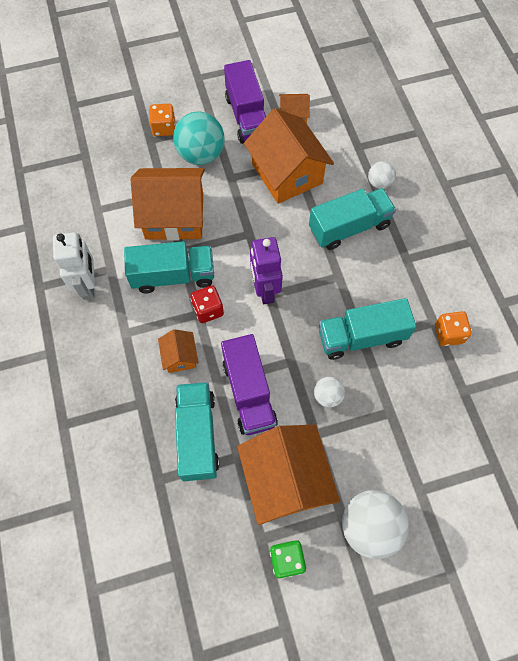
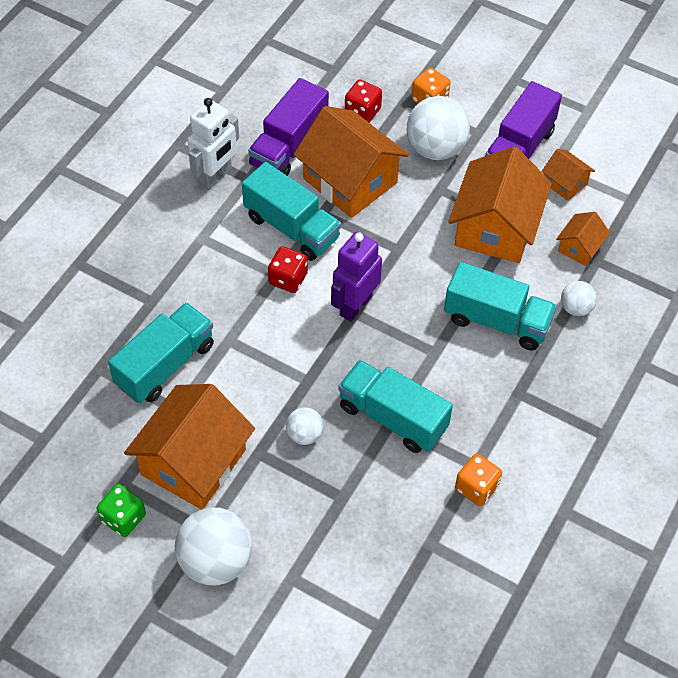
camera: 45 degrees right, 10 degrees down
orange house [158,329,198,373] -> orange house moved to [556,212,610,266]
turquoise ball [173,111,225,165] -> white ball [407,96,470,160]
purple truck [221,334,278,435] -> purple truck moved to [248,78,329,176]
none -> red dice [345,80,382,123]

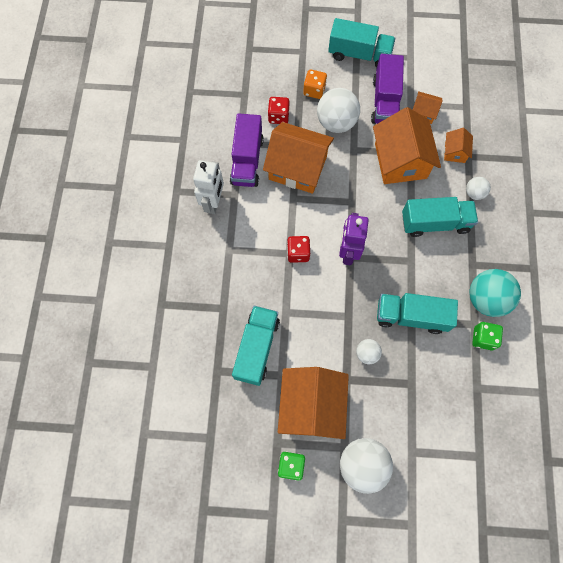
camera: 25 degrees left, 15 degrees up
turquoise truck [242,162,341,261] -> turquoise truck moved to [328,18,395,68]
orange dice [455,454,502,506] -> green dice [472,322,503,350]
none -> turquoise ball [469,269,521,317]

